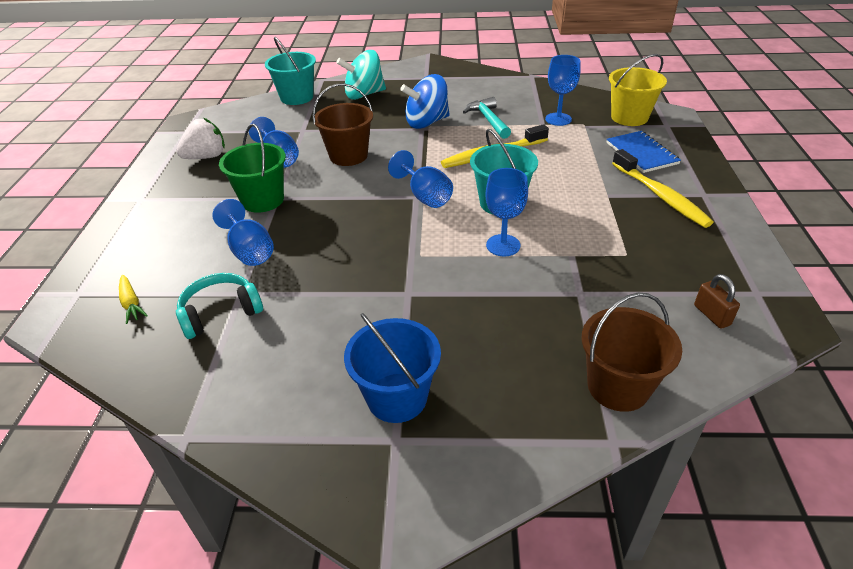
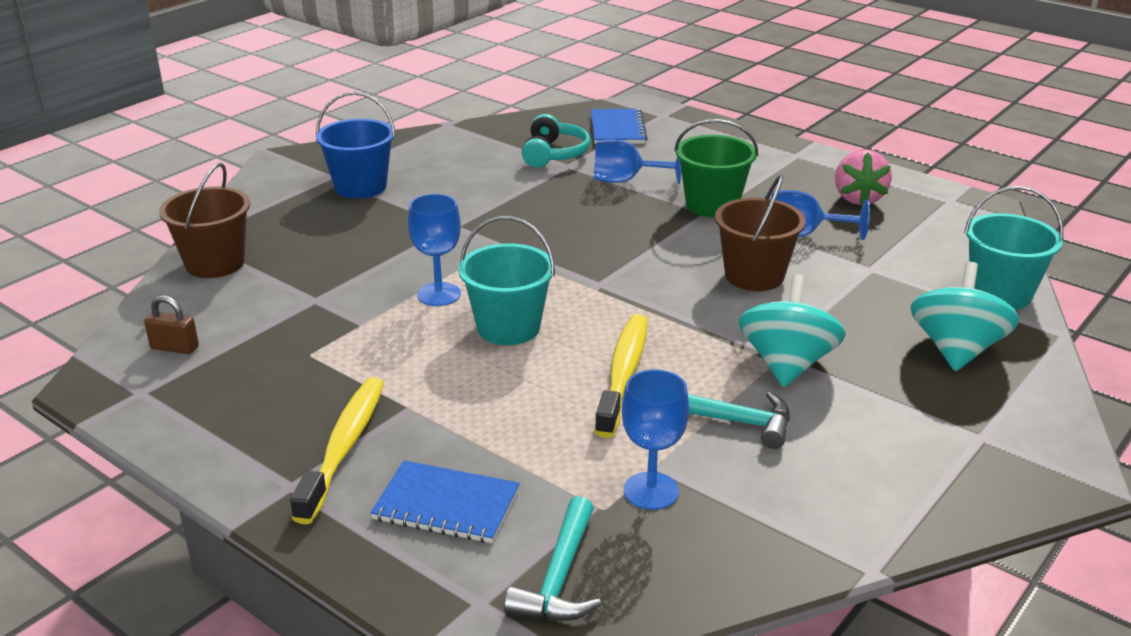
camera: 125 degrees right, 10 degrees down
yellow carrot [119,275,148,324] -> blue notebook [591,109,647,144]
white strawberry [176,118,225,159] -> pink strawberry [835,149,892,206]
blue goblet [388,150,453,208] -> none
blue spinning top [400,74,450,129] -> turquoise spinning top [738,274,846,387]
yellow bucket [609,54,667,126] -> turquoise hammer [504,496,601,621]
yellow toothbrush [612,149,714,228] -> yellow toothbrush turned 90 degrees clockwise [290,377,384,524]

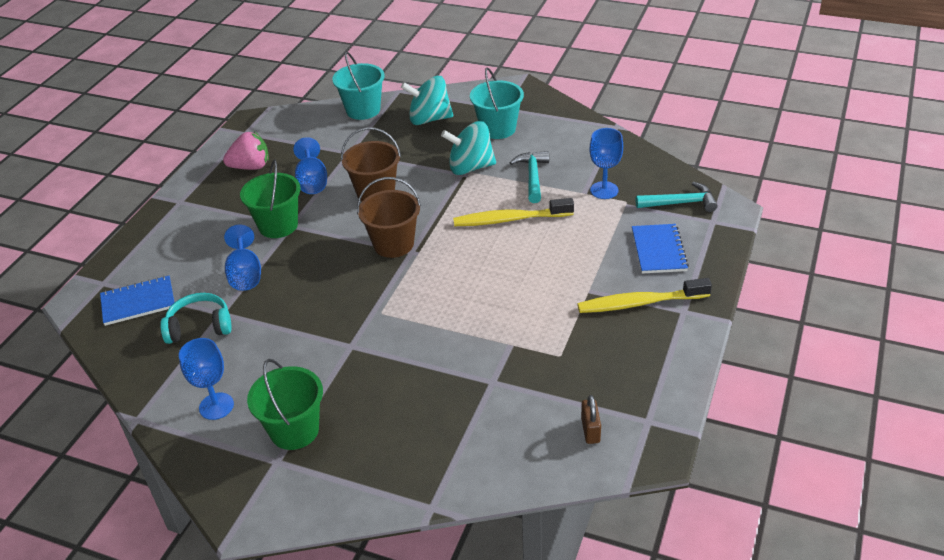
camera: 105 degrees left, 10 degrees up
brown bucket [159,163,250,278] -> brown bucket moved to [357,177,421,258]
blue bucket [316,92,396,199] -> green bucket [247,359,323,450]
blue goblet [408,194,461,306] -> blue goblet moved to [179,338,234,420]
turquoise bucket [458,216,555,345] -> turquoise bucket moved to [470,68,524,139]

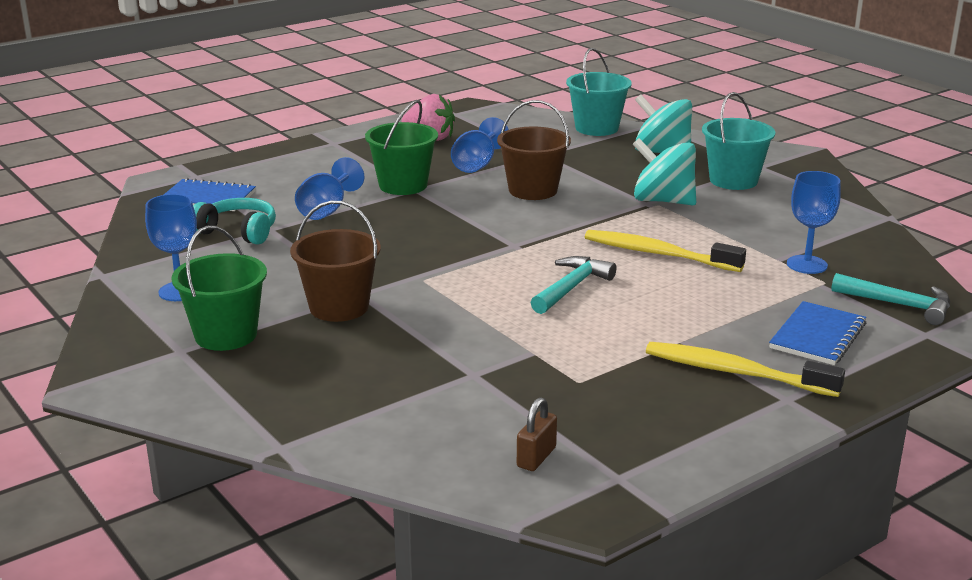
camera: 30 degrees right, 15 degrees down
brown bucket [357,177,421,258] -> brown bucket moved to [290,201,381,322]
turquoise hammer [510,151,549,203] -> turquoise hammer moved to [530,256,617,314]

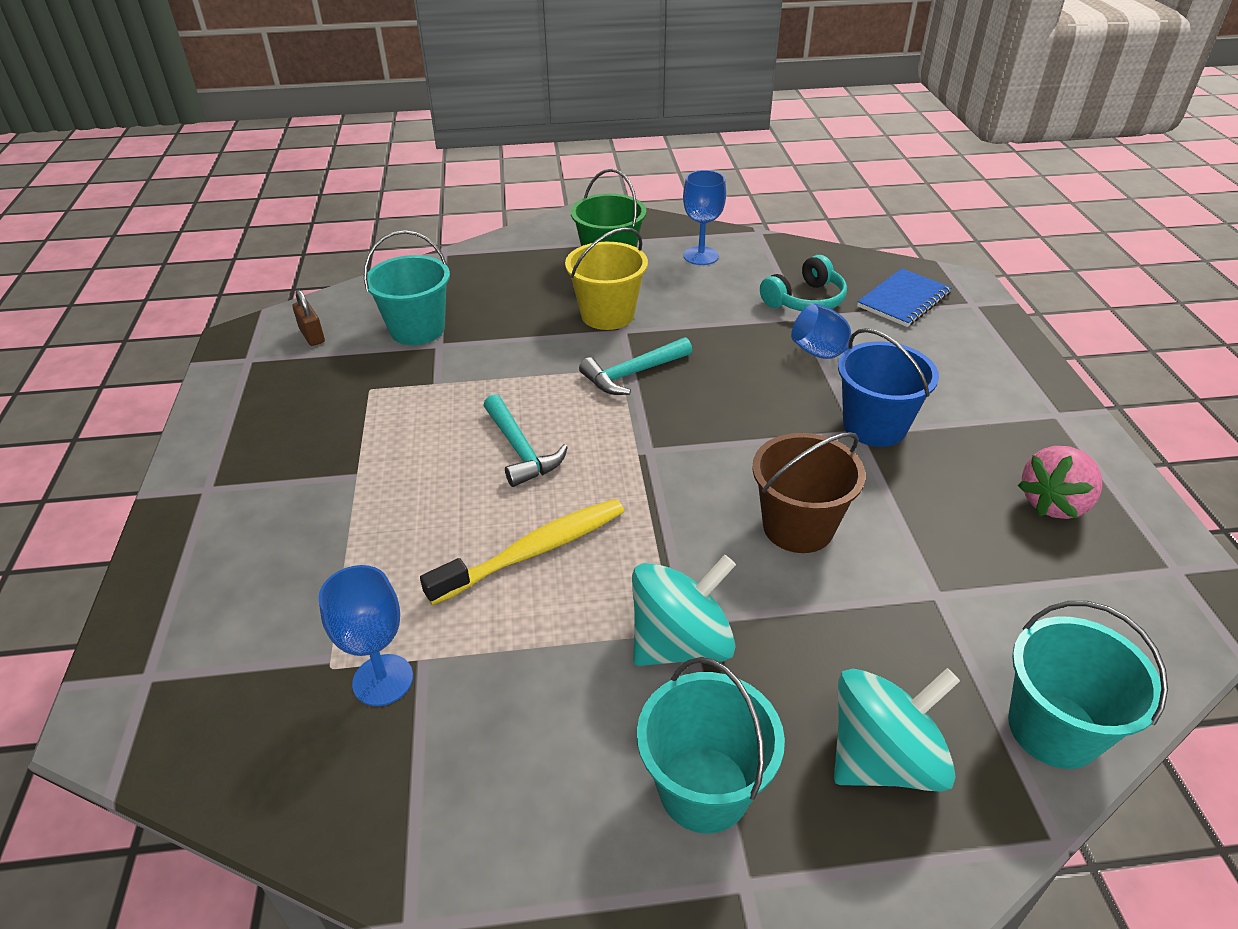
camera: 120 degrees right, 15 degrees up
brown bucket [290,201,381,322] -> yellow bucket [565,227,648,330]
green bucket [365,100,438,195] -> blue bucket [838,328,939,447]
blue goblet [451,117,509,173] -> none
yellow toothbrush [646,342,845,397] -> none
blue notebook [769,301,866,365] -> none
turquoise hammer [831,273,950,325] -> turquoise hammer moved to [579,337,692,395]
none -> turquoise bucket [364,230,450,345]

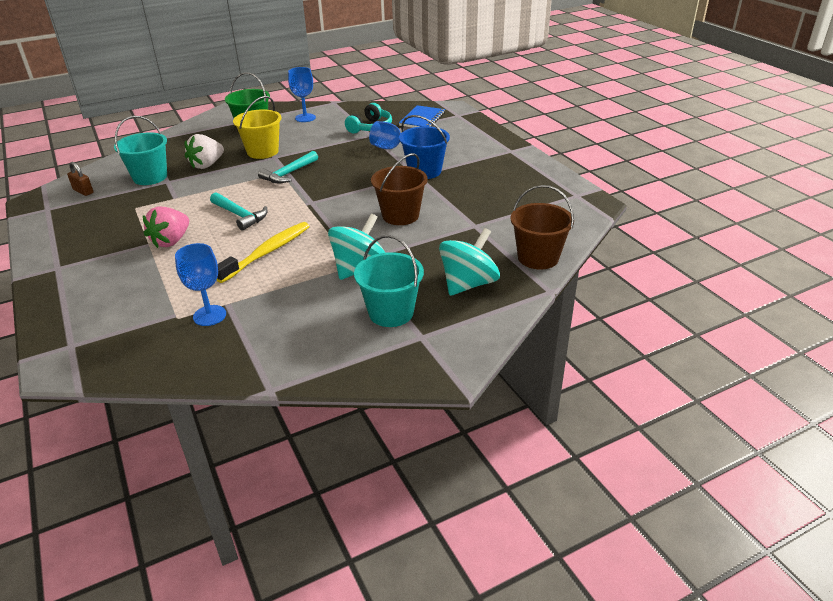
camera: 20 degrees left, 5 degrees down
turquoise bucket [1008,601,1168,769] -> brown bucket [511,185,574,269]
pink strawberry [1018,446,1102,519] -> pink strawberry moved to [143,206,189,248]
none -> white strawberry [185,134,224,169]

